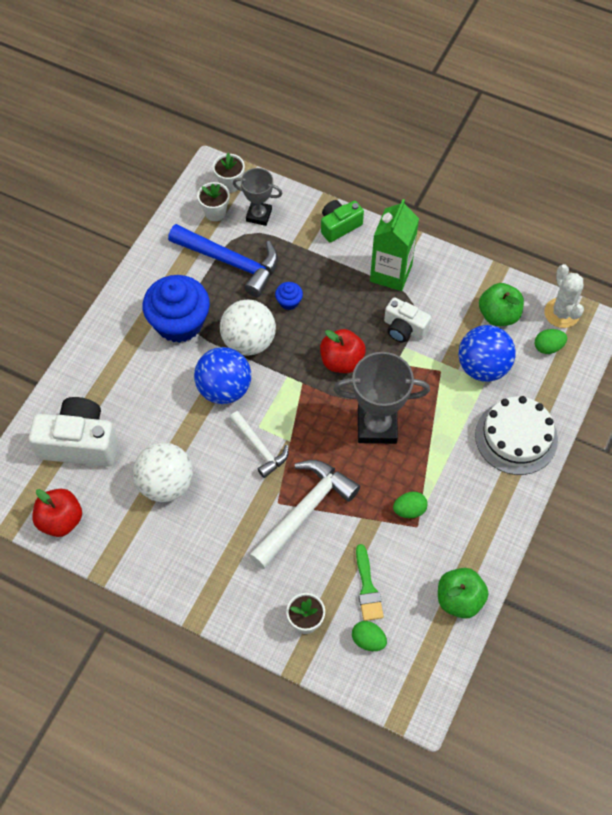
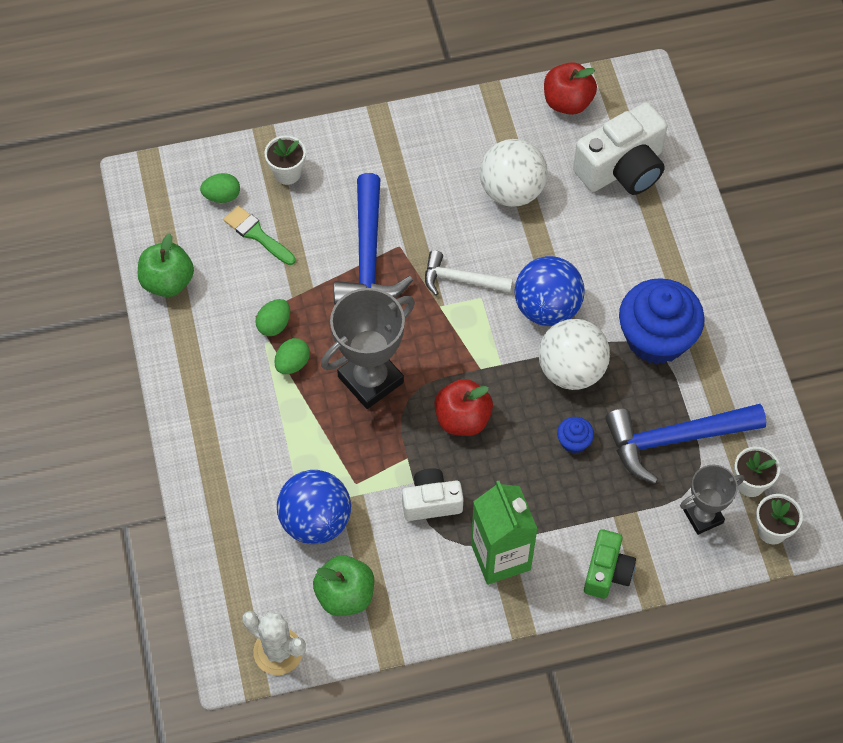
camera: 140 degrees right, 0 degrees up
white hammer [249,460,360,569] -> blue hammer [334,173,413,304]
white cake [475,396,558,475] -> none
green egg [535,329,567,354] -> green egg moved to [274,338,310,374]

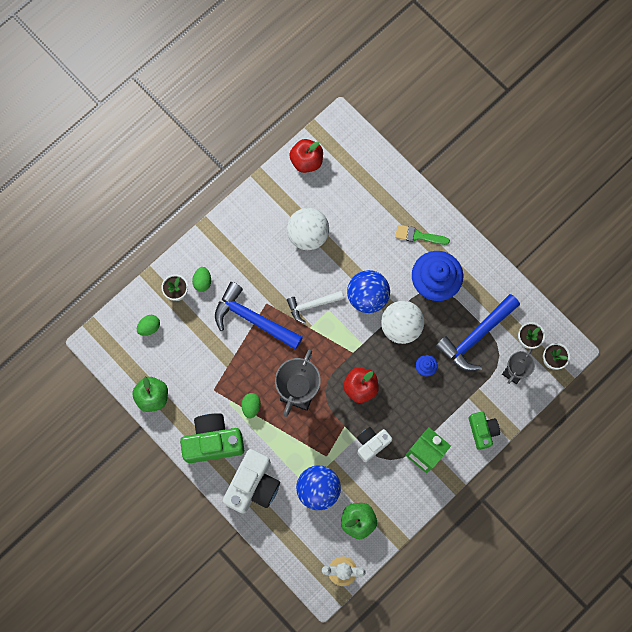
camera: 30 degrees left, 15 degrees up
green brush [223,205,296,265] -> green brush moved to [395,225,450,245]
green egg [255,299,290,336] -> green egg moved to [192,267,211,292]
blue hammer [334,173,413,304] -> blue hammer turned 150 degrees clockwise [215,282,303,350]
white camera [573,102,668,195] -> white camera moved to [222,449,280,514]
none -> green camera [180,413,244,463]

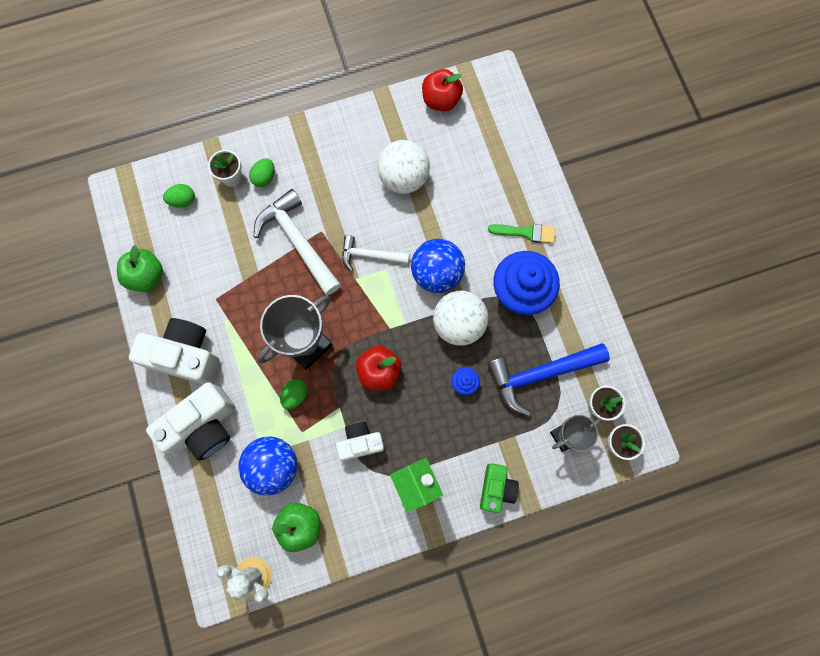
camera: 25 degrees right, 0 degrees up
green camera [180,413,244,463] -> white camera [129,318,220,384]
blue hammer [215,282,303,350] -> white hammer [254,189,341,295]
green egg [241,393,261,418] -> green egg moved to [280,379,308,409]
green brush [395,225,450,245] -> green brush turned 150 degrees clockwise [488,224,556,244]

